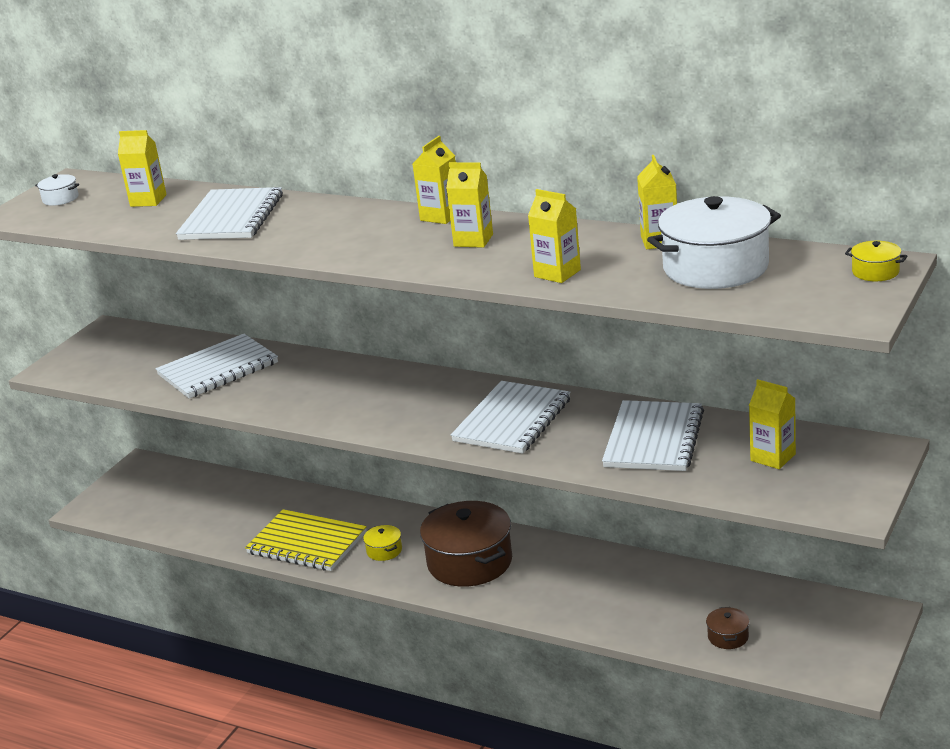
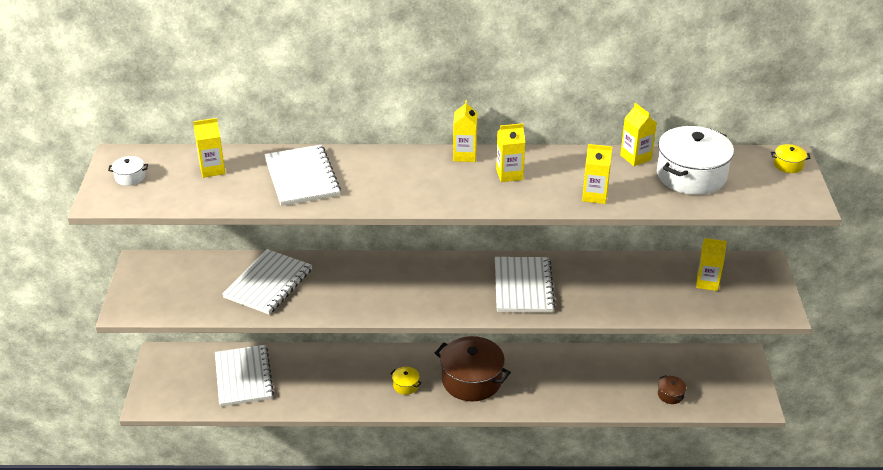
camera: 30 degrees left, 10 degrees up
yellow notebook [245,509,367,571] -> none
white notebook [602,400,704,471] -> white notebook moved to [215,345,274,407]

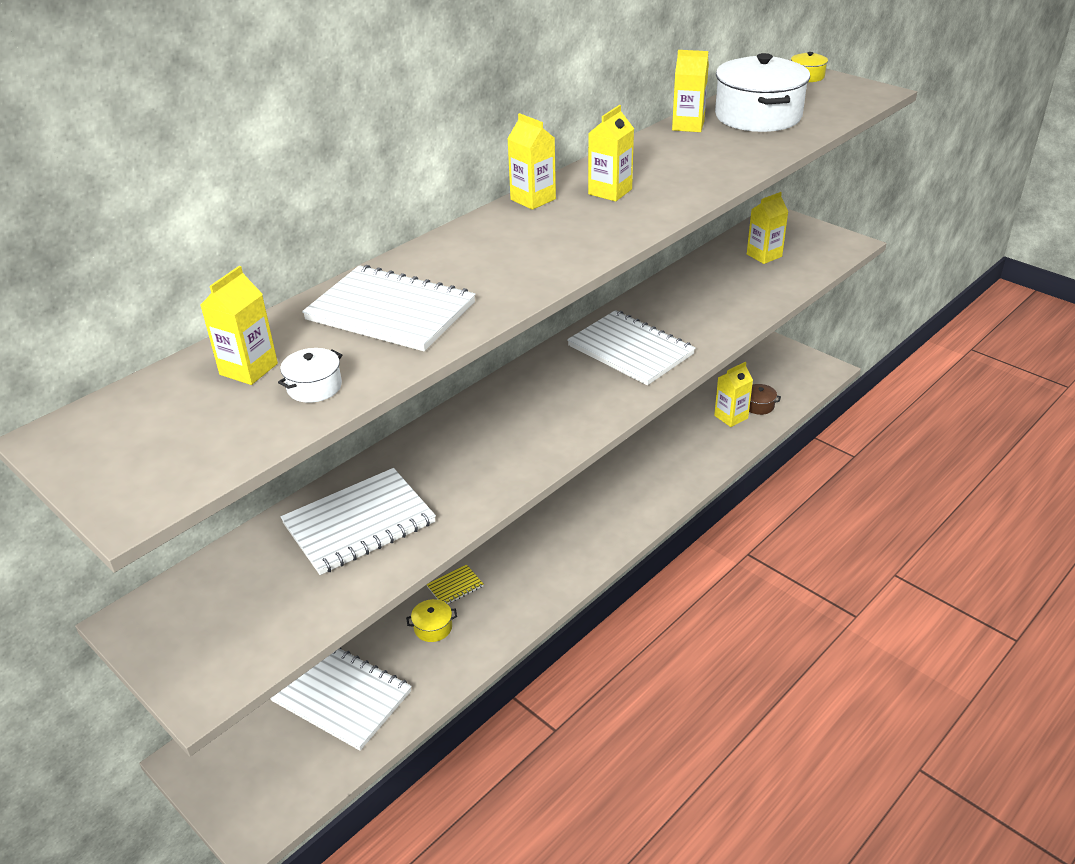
camera: 45 degrees left, 0 degrees up
white pot [108,156,148,186] -> white pot moved to [278,348,343,403]
white notebook [222,249,312,314] -> white notebook turned 75 degrees clockwise [281,468,436,575]
yellow pot [390,367,421,395] -> yellow pot moved to [406,599,457,642]
brown pot [435,336,511,401] -> none
yellow carton [582,144,612,204] -> yellow carton moved to [714,362,753,427]
none -> yellow notebook [427,564,483,604]

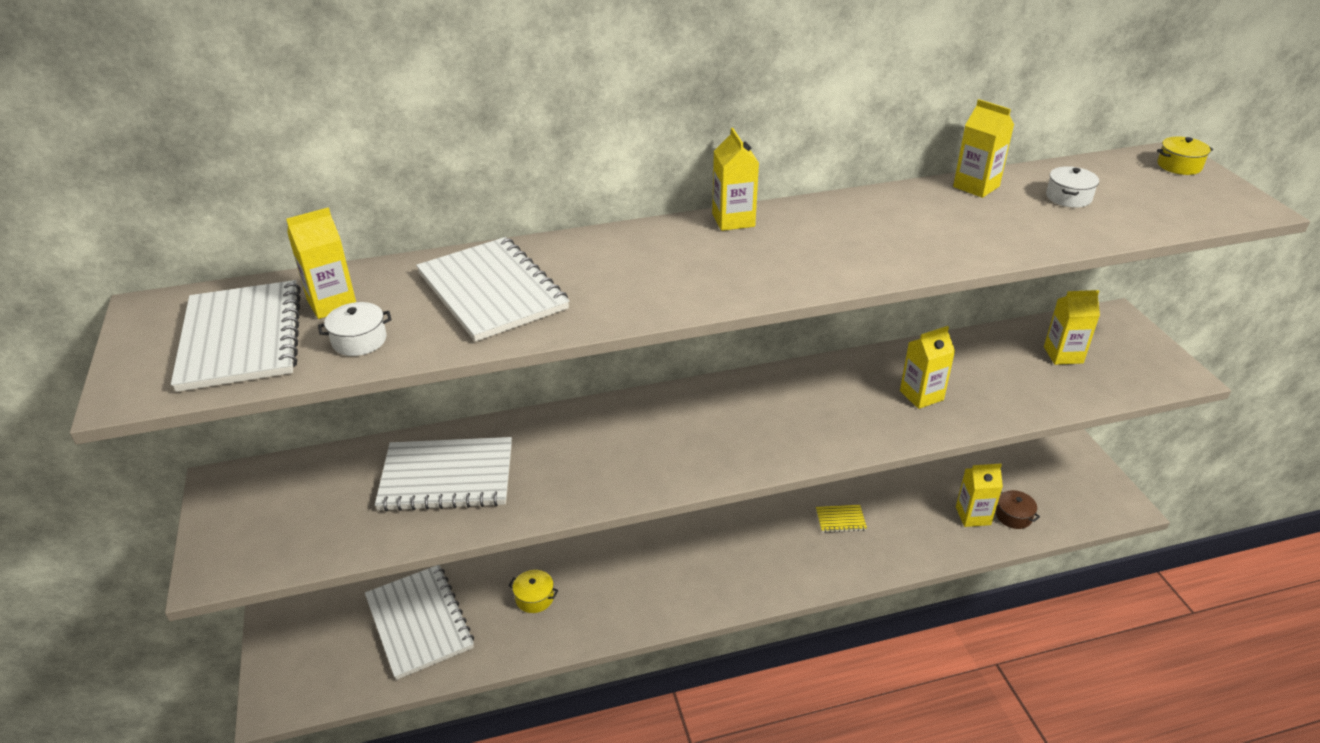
camera: 30 degrees right, 0 degrees up
yellow notebook [427,564,483,604] -> yellow notebook moved to [816,505,867,533]
white notebook [567,310,695,385] -> white notebook moved to [171,280,301,392]
yellow carton [588,105,634,202] -> yellow carton moved to [900,326,955,409]
white pot [715,53,810,132] -> white pot [1046,166,1099,208], size x0.43

